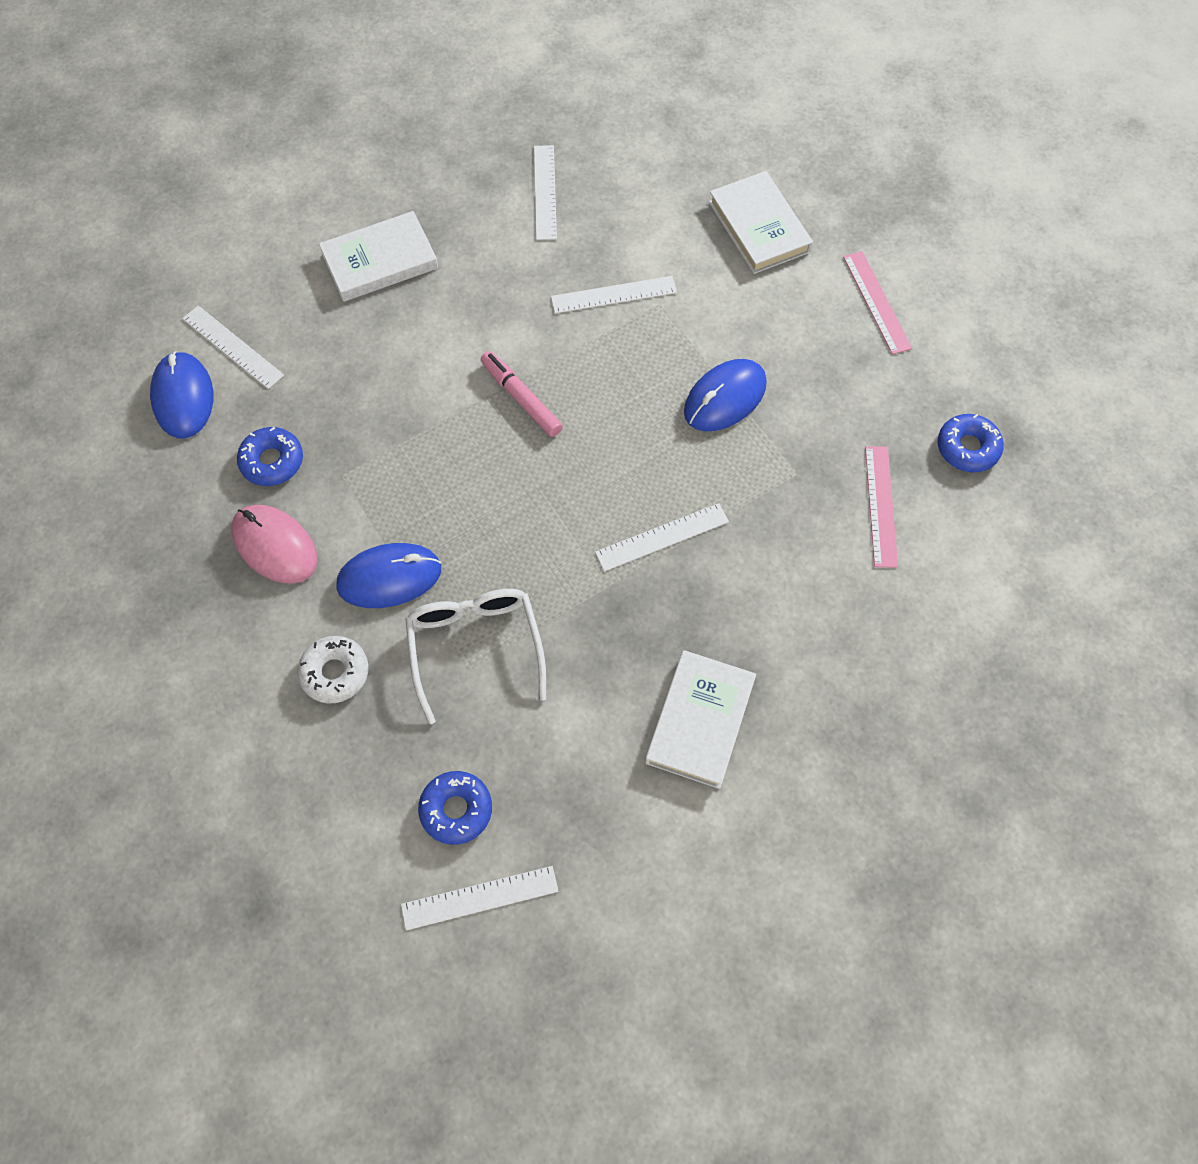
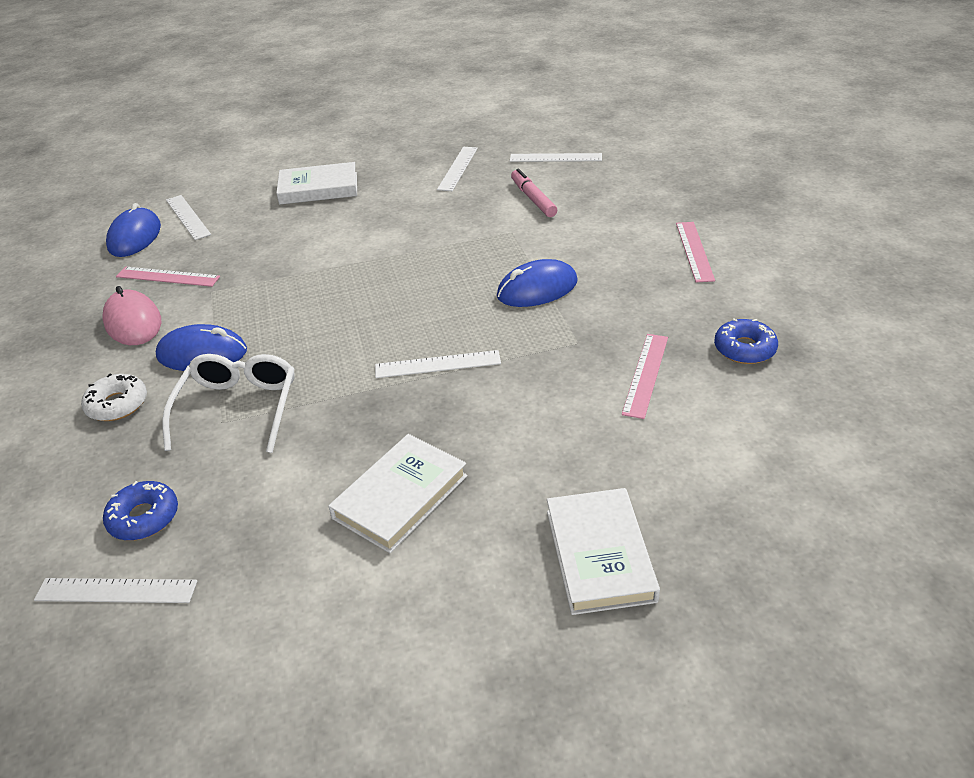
camera: 20 degrees right, 25 degrees down
blue donut [237,427,303,486] -> pink ruler [116,267,220,287]
pink marker [481,351,563,437] -> pink marker moved to [511,168,557,217]
white ruler [551,276,677,314] -> white ruler moved to [510,153,602,162]
white book [709,171,813,274] -> white book moved to [547,488,660,615]

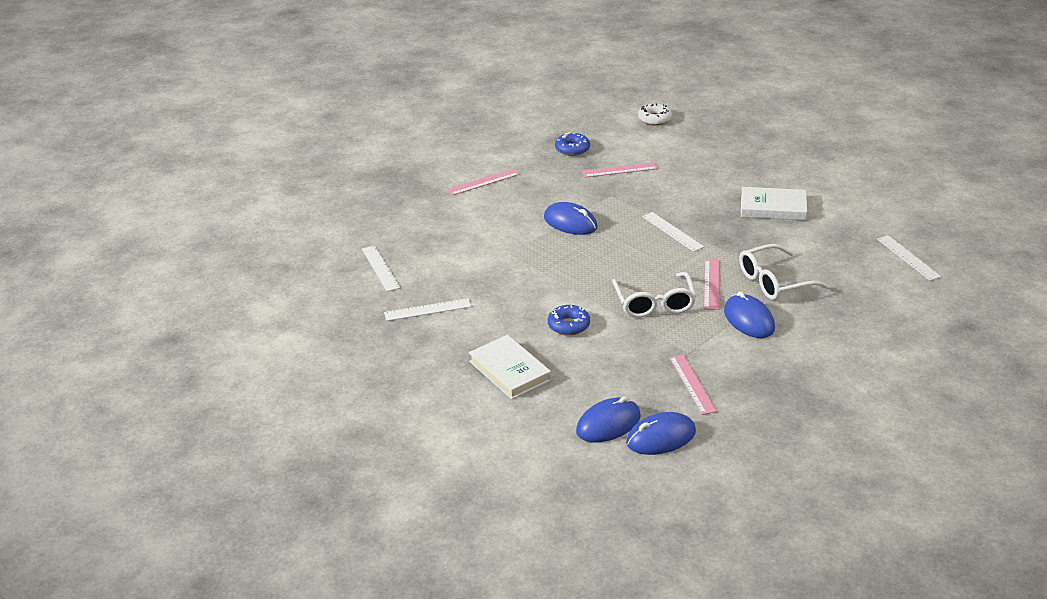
camera: 120 degrees left, 5 degrees down
white donut [81,374,147,421] -> white donut moved to [638,104,672,125]
pink mouse [102,286,161,345] -> none
blue donut [103,481,178,540] -> blue donut moved to [548,305,590,336]
white ruler [166,195,211,240] -> blue mouse [576,396,641,443]
pink marker [511,168,557,217] -> none
white book [547,488,660,615] -> none
none -> white glasses [612,272,696,318]
none -> pink ruler [704,260,719,310]

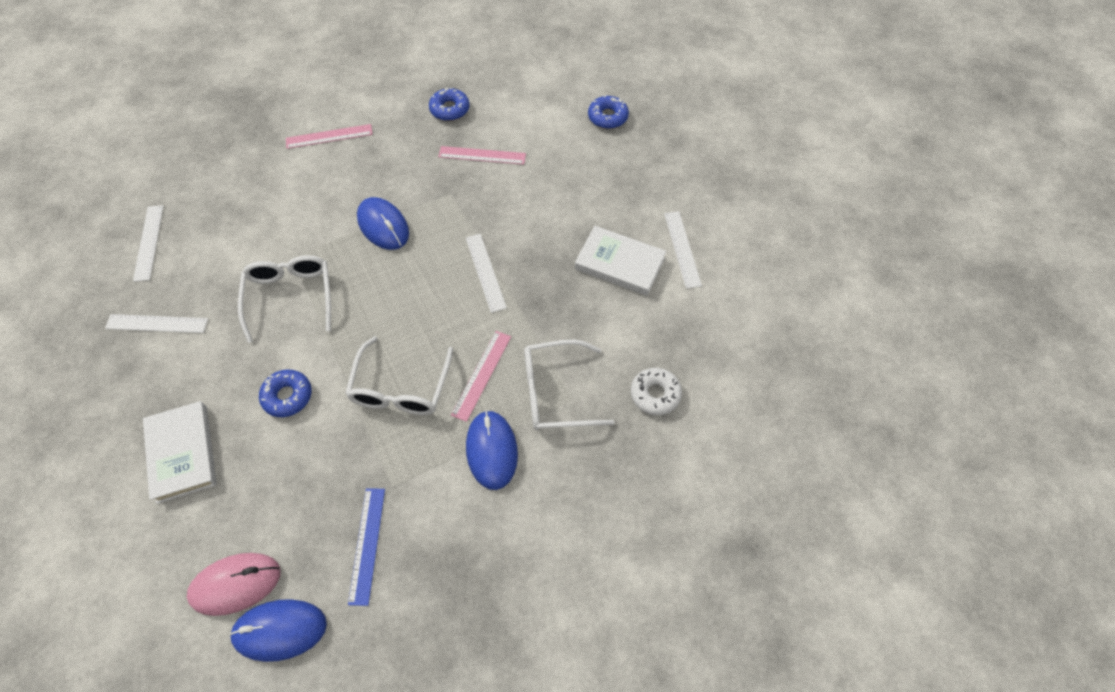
camera: 15 degrees right, 25 degrees up
blue mouse [576,396,641,443] -> pink mouse [187,553,281,616]
white donut [638,104,672,125] -> white donut moved to [631,368,682,415]
pink ruler [669,354,717,415] -> blue ruler [348,488,385,606]
white ruler [877,235,941,281] -> white ruler moved to [664,211,702,289]
none -> white glasses [238,255,331,343]
none -> blue donut [588,95,629,129]

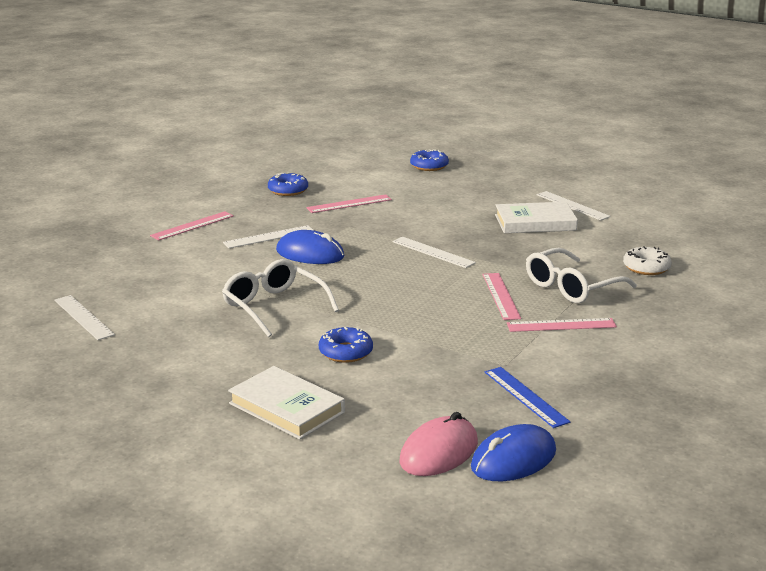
camera: 30 degrees left, 35 degrees down
white ruler [105,314,208,333] -> white ruler moved to [223,225,313,248]
white glasses [345,336,453,415] -> none
blue mouse [466,411,518,490] -> pink ruler [507,318,617,332]

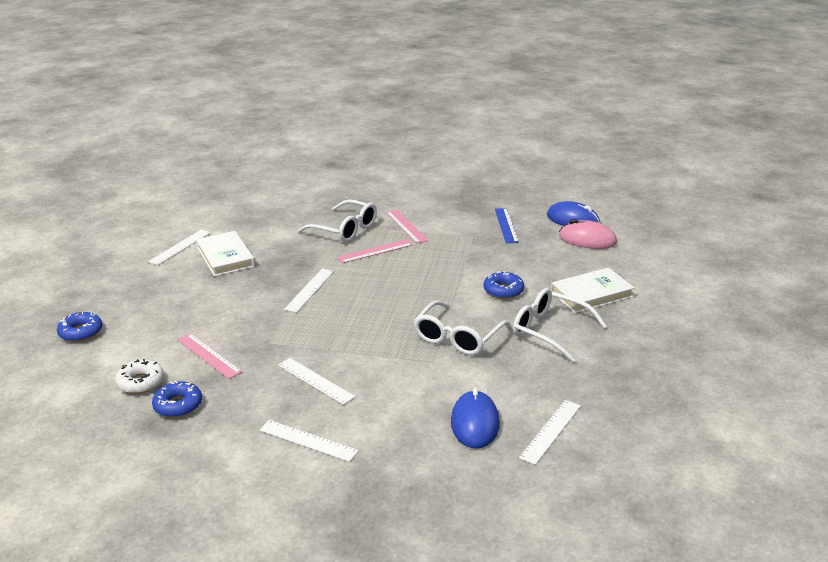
camera: 110 degrees left, 5 degrees up
pink ruler [150,211,234,240] -> white ruler [259,420,359,462]
white book [228,366,345,439] -> white book turned 45 degrees clockwise [551,268,634,313]
blue mouse [276,230,345,264] -> blue mouse moved to [451,388,500,449]
blue ruler [485,367,571,428] -> blue ruler turned 45 degrees counterclockwise [495,208,519,243]
white donut [623,246,672,275] -> white donut moved to [115,359,164,394]
none -> white glasses [513,288,607,363]

